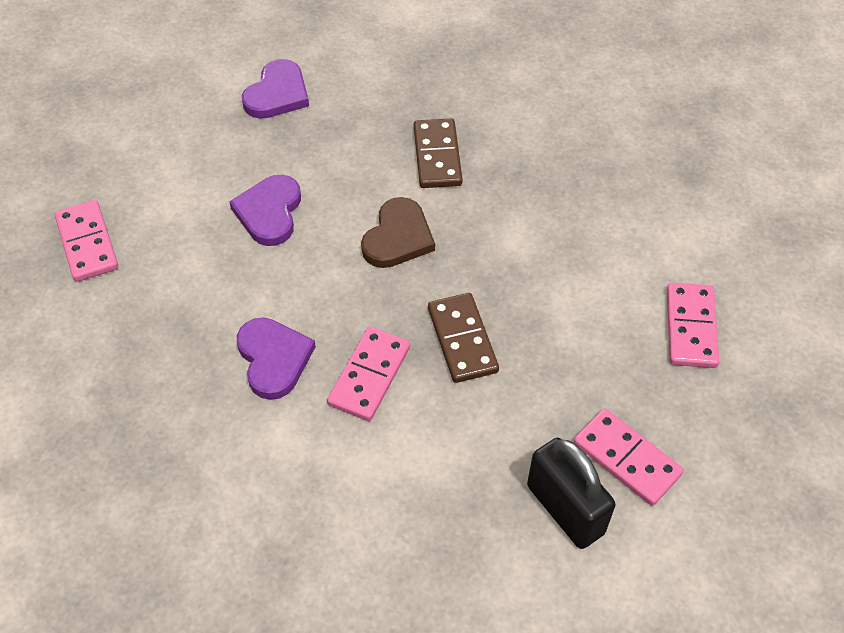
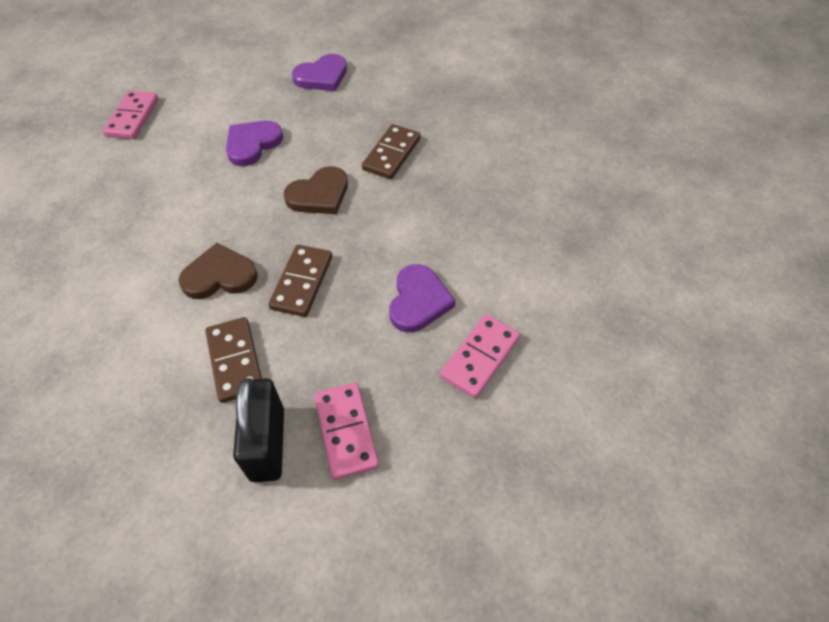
camera: 30 degrees right, 0 degrees up
purple heart [237,317,316,400] -> purple heart moved to [389,264,456,332]
pink domino [327,326,410,421] -> brown heart [178,243,258,299]
none -> brown domino [205,317,262,403]

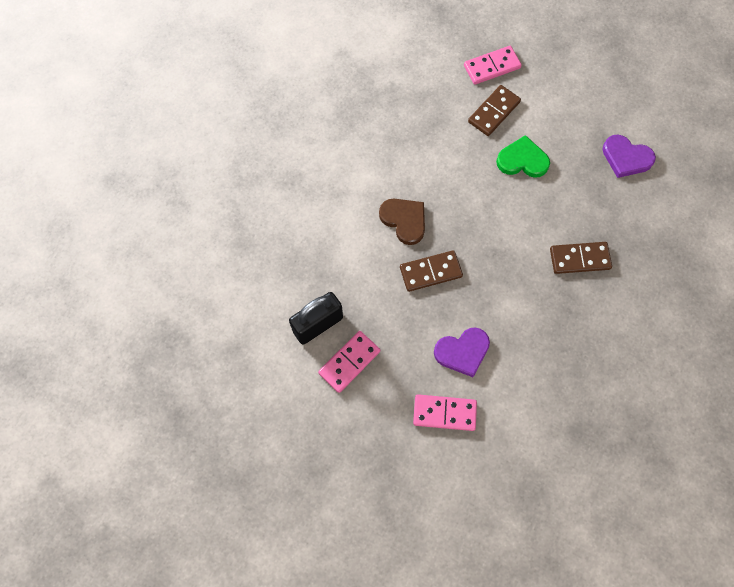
camera: 60 degrees right, 15 degrees up
brown domino [205,317,262,403] -> brown domino moved to [468,85,521,136]
purple heart [226,121,283,166] -> green heart [496,135,550,178]
brown heart [284,166,348,214] -> none

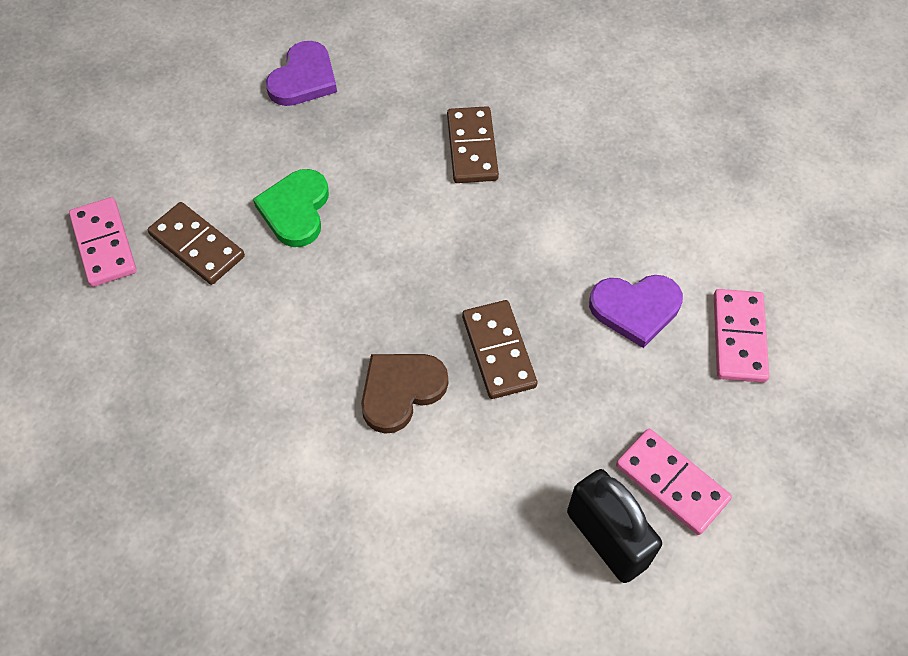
camera: 90 degrees left, 10 degrees down
purple heart [434,327,490,377] -> purple heart turned 105 degrees clockwise [589,275,683,348]

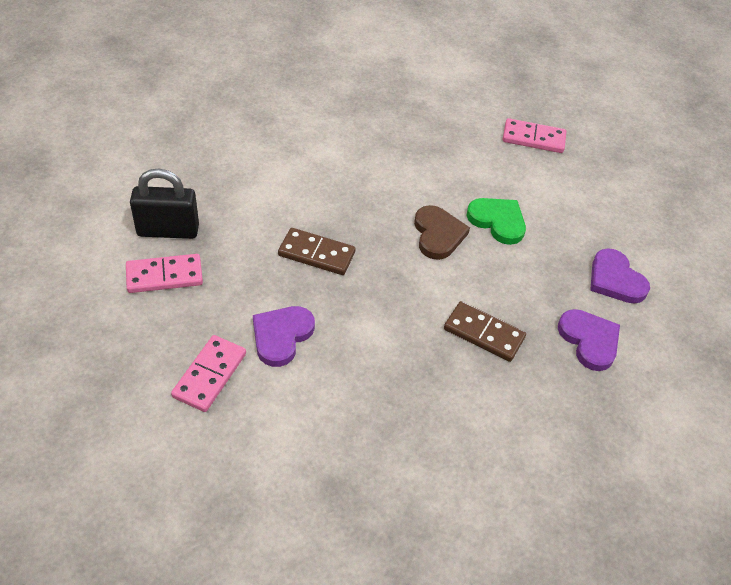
camera: 120 degrees right, 10 degrees down
brown domino [148,202,245,285] -> none
brown heart [361,354,448,434] -> brown heart moved to [414,205,470,260]
pink domino [714,289,769,383] -> pink domino turned 75 degrees clockwise [171,335,246,412]
none -> purple heart [558,309,620,371]

